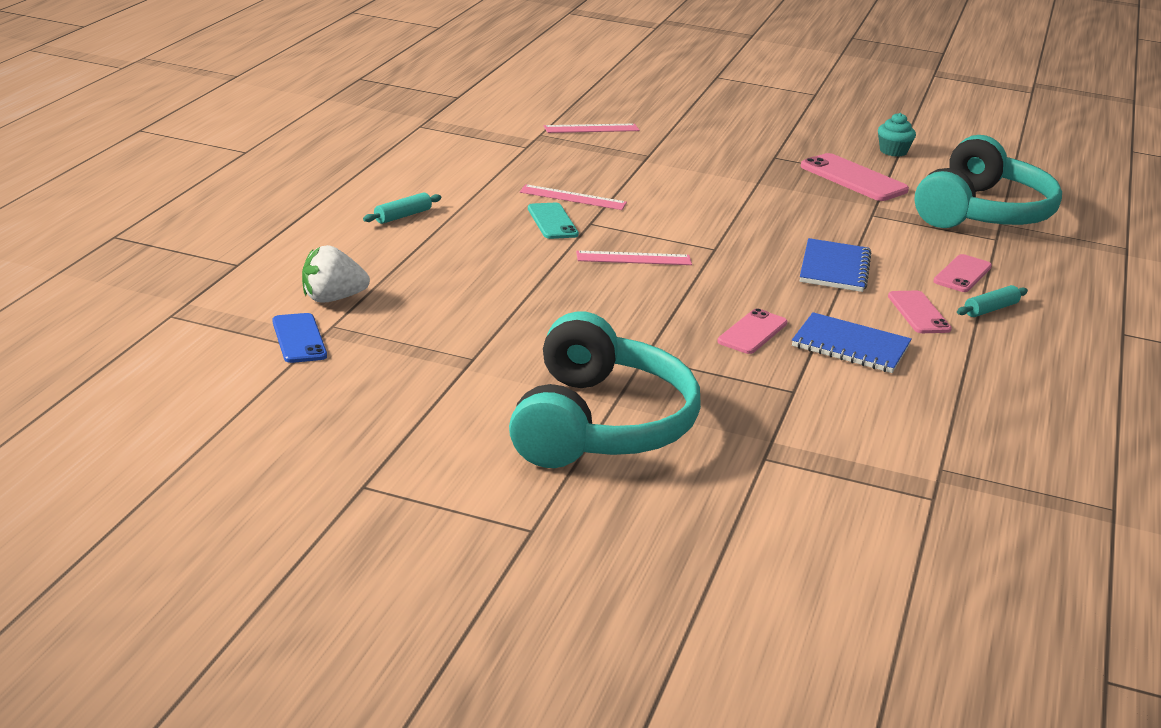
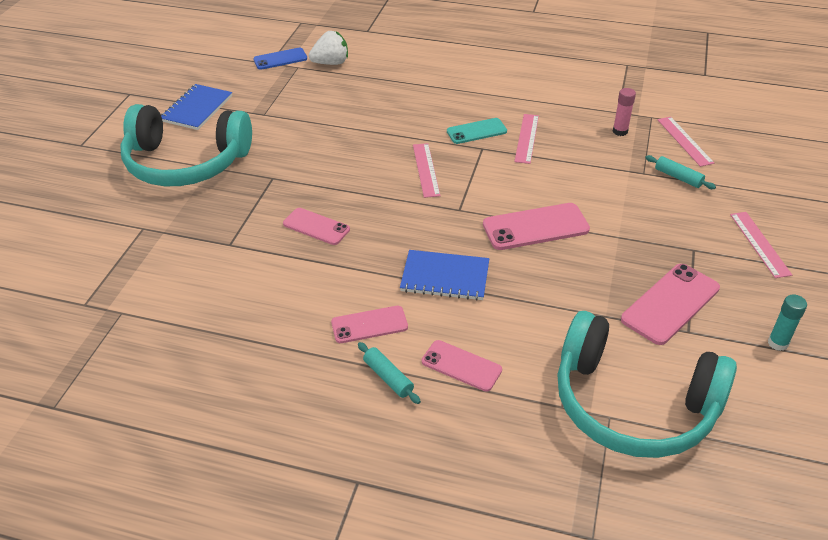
camera: 90 degrees right, 15 degrees up
white strawberry [302,245,370,303] -> white strawberry turned 90 degrees clockwise [309,31,348,65]
turquoise rolling pin [363,192,441,224] -> turquoise rolling pin moved to [645,155,716,189]
blue notebook [792,312,912,373] -> blue notebook moved to [161,84,232,130]
turquoise cupcake [878,113,916,157] -> turquoise glue stick [768,295,807,351]
none -> pink phone [483,203,590,250]
none -> pink glue stick [613,88,636,136]
none -> pink ruler [730,212,792,278]

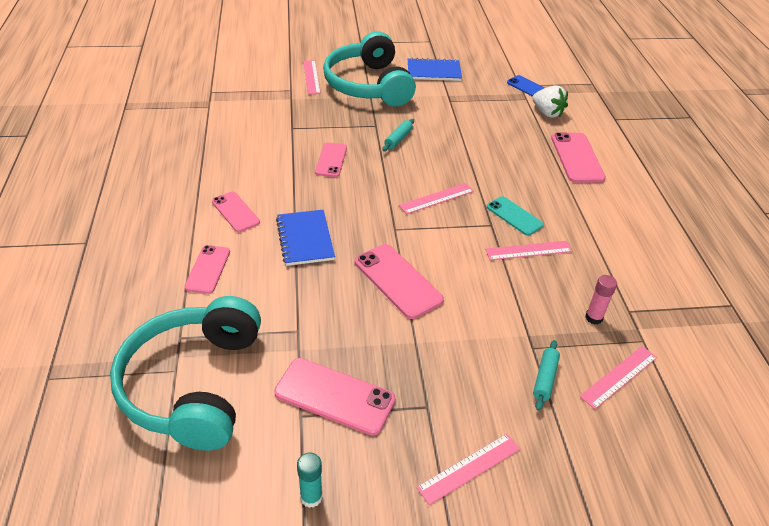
camera: 65 degrees right, 0 degrees up
turquoise rolling pin [358,342,421,404] -> turquoise rolling pin moved to [382,119,414,151]
none -> pink ruler [303,60,321,94]
none -> pink phone [551,132,606,183]

